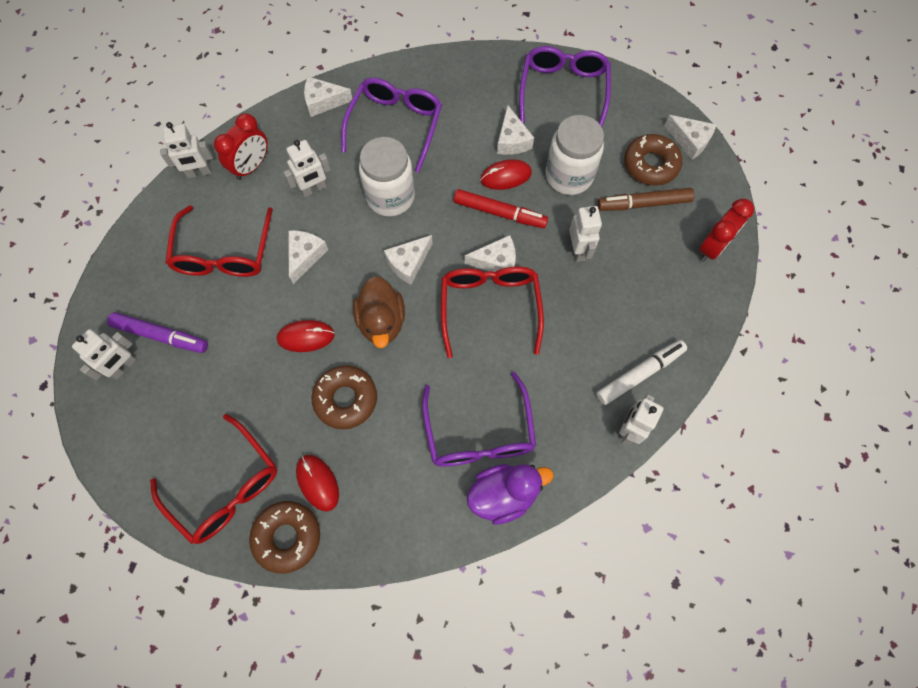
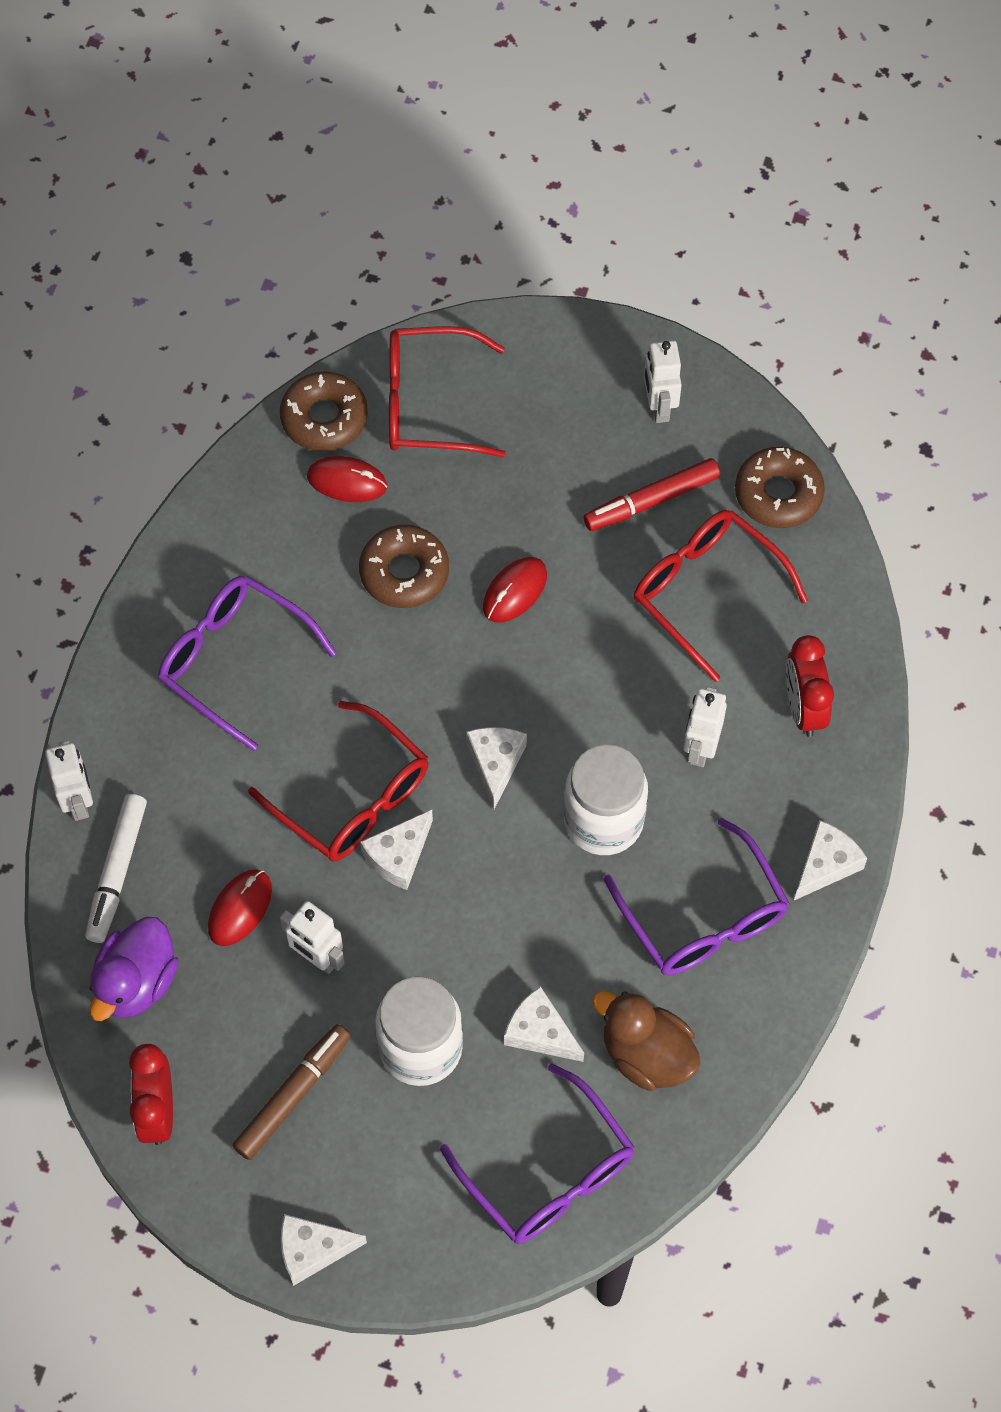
camera: 135 degrees right, 5 degrees down
purple marker [107,312,208,353] -> none
white robot [160,122,213,178] -> none
white cheese [288,230,328,284] -> none
brown duck [353,276,405,348] -> brown duck moved to [592,991,701,1091]
red marker [454,189,548,228] -> red marker moved to [583,458,720,531]
purple duck [467,464,553,525] -> purple duck moved to [89,917,179,1021]
red mouse [480,159,532,190] -> red mouse moved to [208,869,272,946]
brown donut [624,134,682,186] -> brown donut moved to [735,447,825,528]

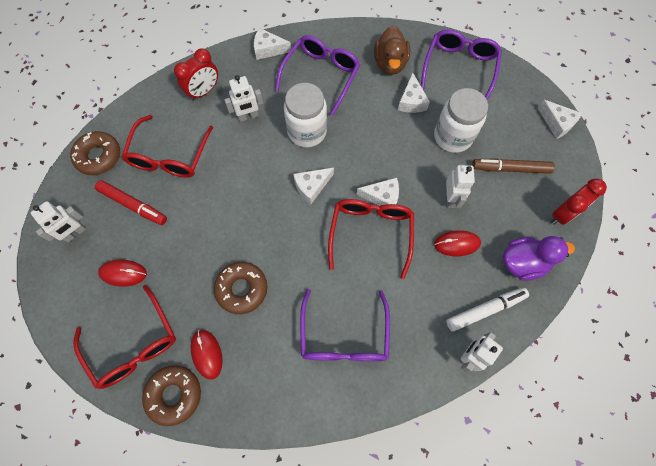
camera: 125 degrees left, 5 degrees up
red mouse [483,557,547,623] -> red mouse moved to [98,260,147,287]

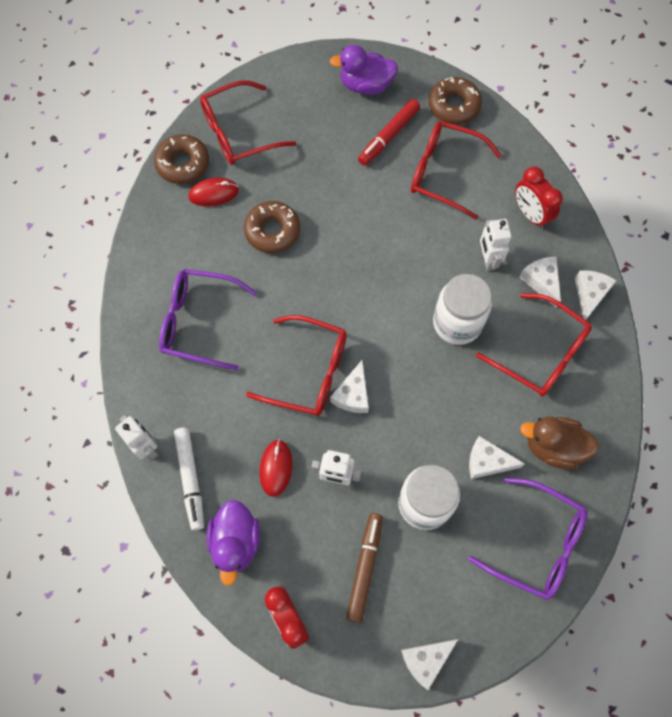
camera: 100 degrees right, 0 degrees up
white robot [31,201,86,242] -> purple duck [330,45,398,95]
red mouse [98,260,147,287] -> none
purple glasses [275,35,360,116] -> red glasses [476,293,592,397]
white cheese [293,167,334,204] -> white cheese moved to [519,256,561,307]

